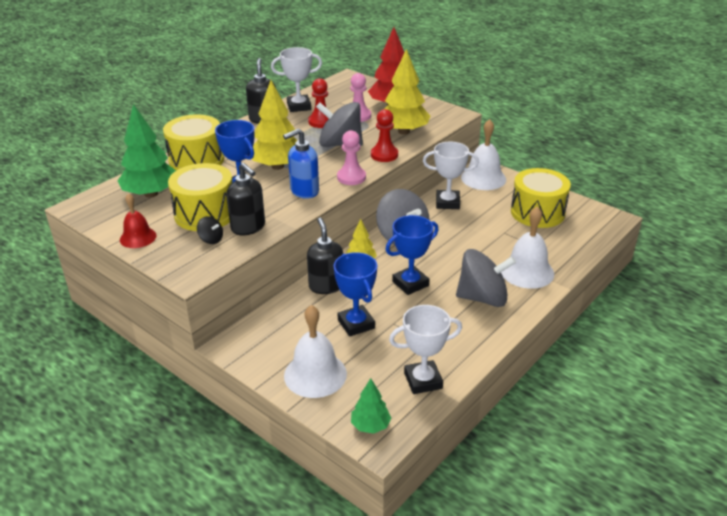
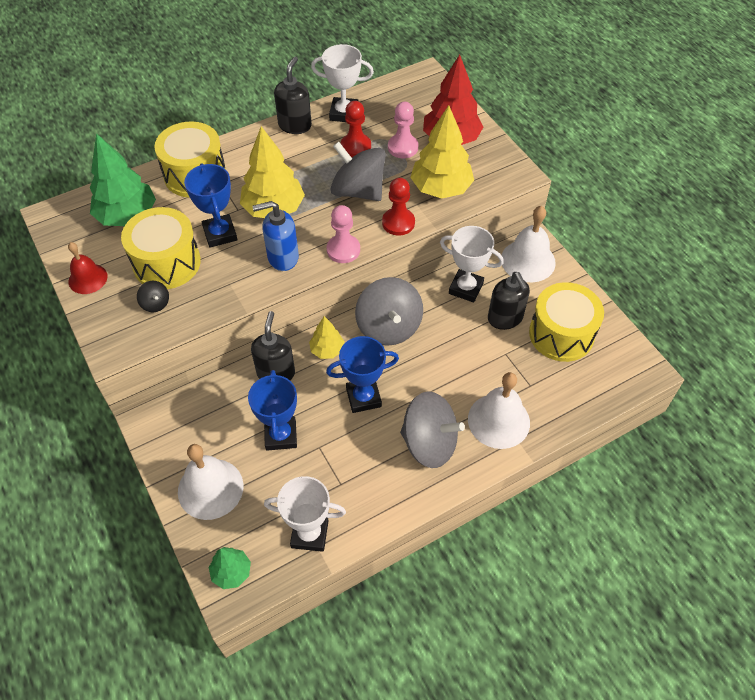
camera: 20 degrees right, 20 degrees up
black soap dispenser [226,163,265,235] -> black soap dispenser moved to [488,272,530,330]

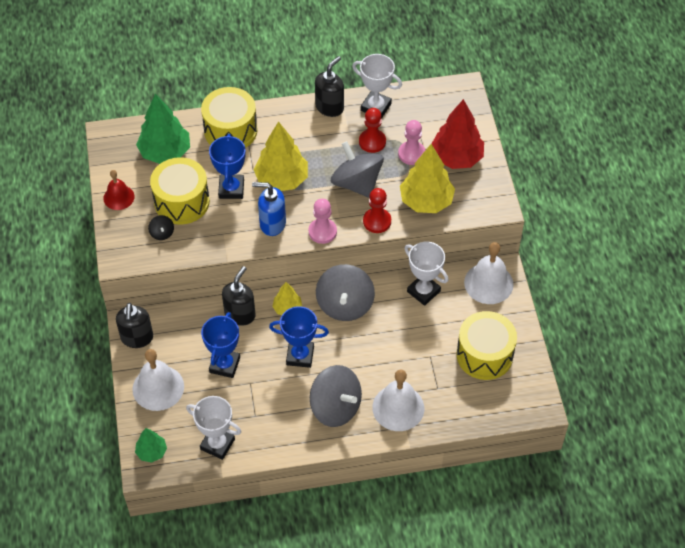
camera: 20 degrees right, 0 degrees up
black soap dispenser [488,272,530,330] -> black soap dispenser moved to [116,303,153,348]

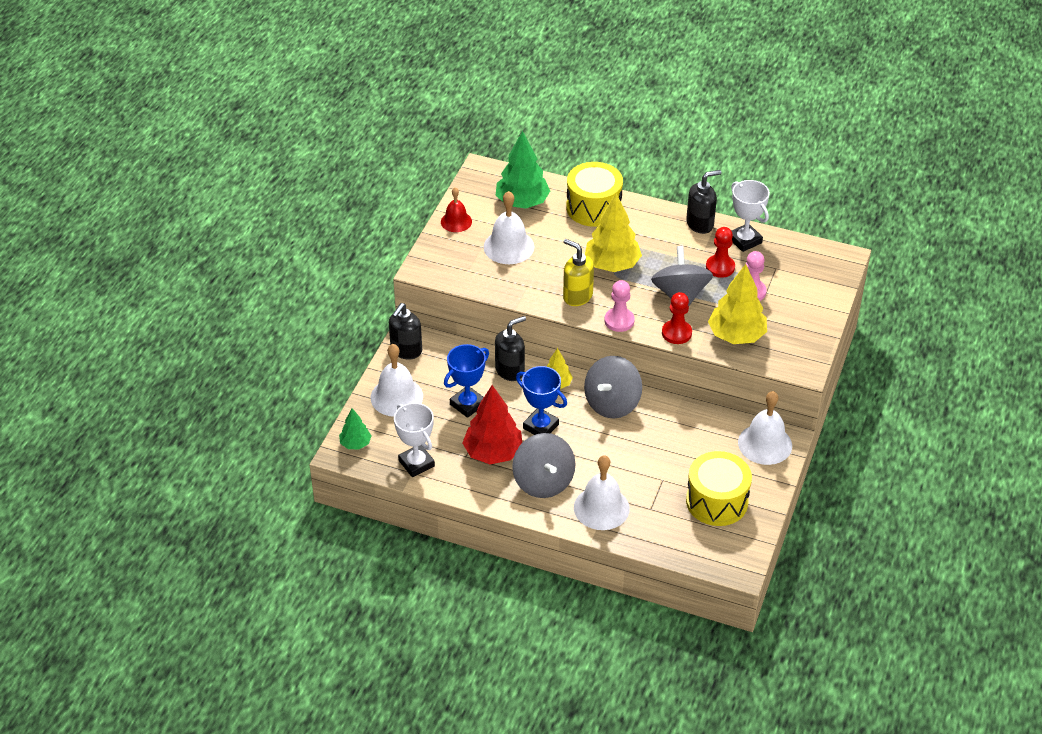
camera: 30 degrees right, 10 degrees down
black spinning top [148,215,174,240] -> none
yellow drum [150,157,210,225] -> white bell [484,191,534,264]
blue trophy [209,134,246,199] -> none
blue soap dispenser [252,182,286,236] -> yellow soap dispenser [563,239,594,306]
white trophy [404,242,448,306] -> none
red tree [432,99,484,169] -> red tree moved to [462,385,522,464]

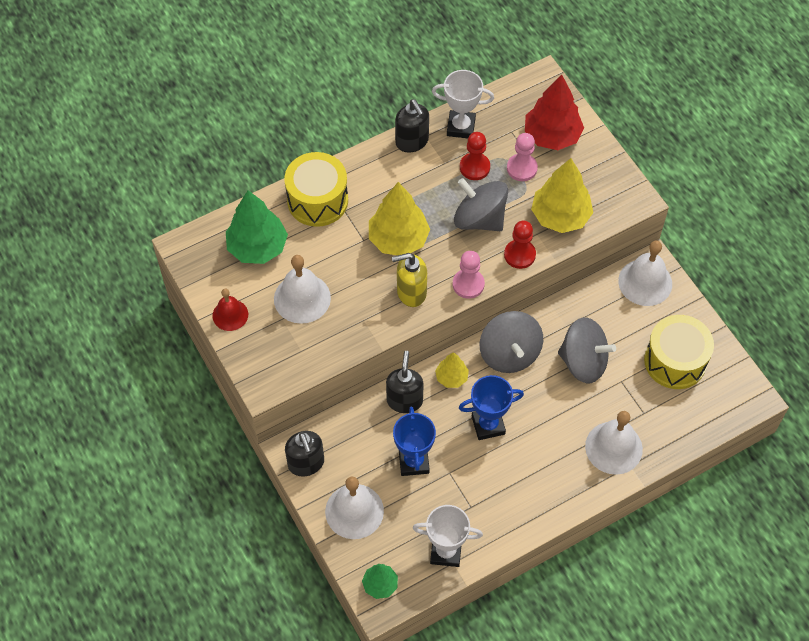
camera: 50 degrees left, 15 degrees up
red tree [462,385,522,464] -> red tree moved to [525,74,584,150]
grey spinning top [512,433,576,498] -> grey spinning top moved to [558,317,616,383]
black soap dispenser [686,170,721,234] -> black soap dispenser turned 135 degrees clockwise [395,99,429,153]

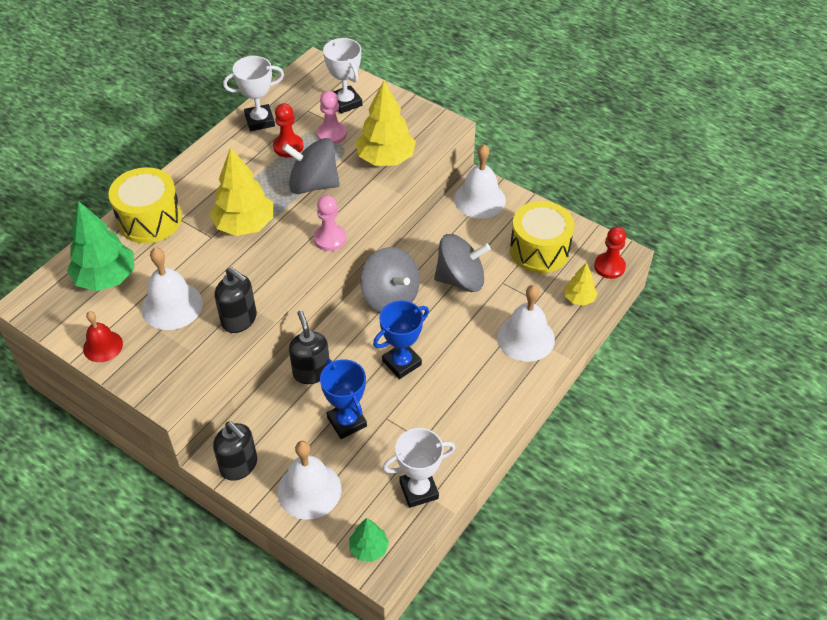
camera: 25 degrees left, 10 degrees down
yellow soap dispenser [392,253,427,307] -> none
black soap dispenser [395,99,429,153] -> black soap dispenser moved to [215,267,257,333]
yellow tree [435,352,469,388] -> yellow tree moved to [564,262,598,306]
red pawn [504,221,536,269] -> red pawn moved to [594,227,626,279]
red tree [525,74,584,150] -> white trophy [323,38,362,114]

